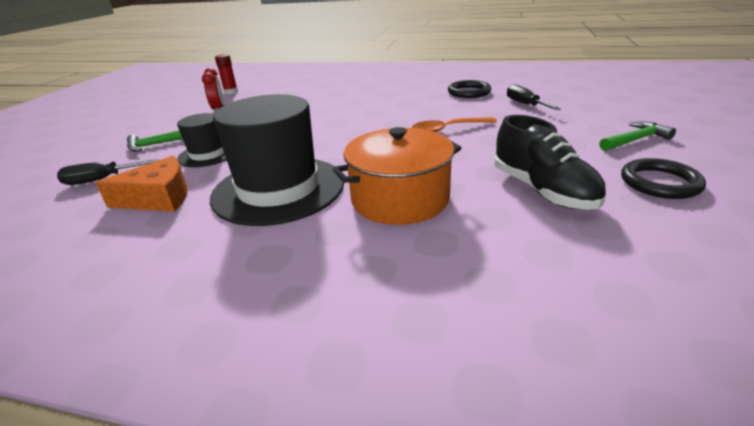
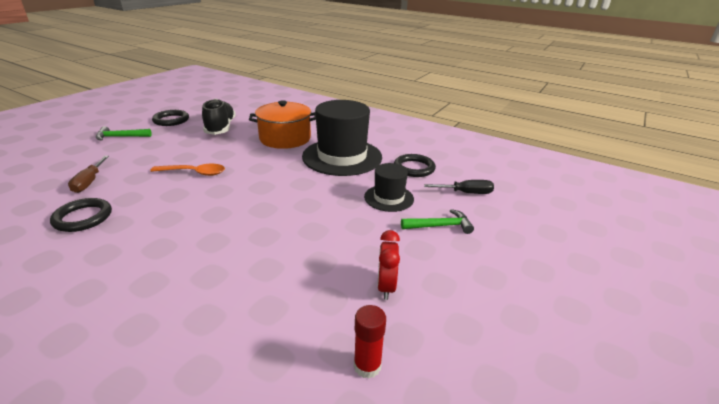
camera: 165 degrees left, 0 degrees up
orange cheese [95,156,188,212] -> black ring [394,154,436,177]
black screwdriver [507,84,561,110] -> brown screwdriver [68,156,109,193]

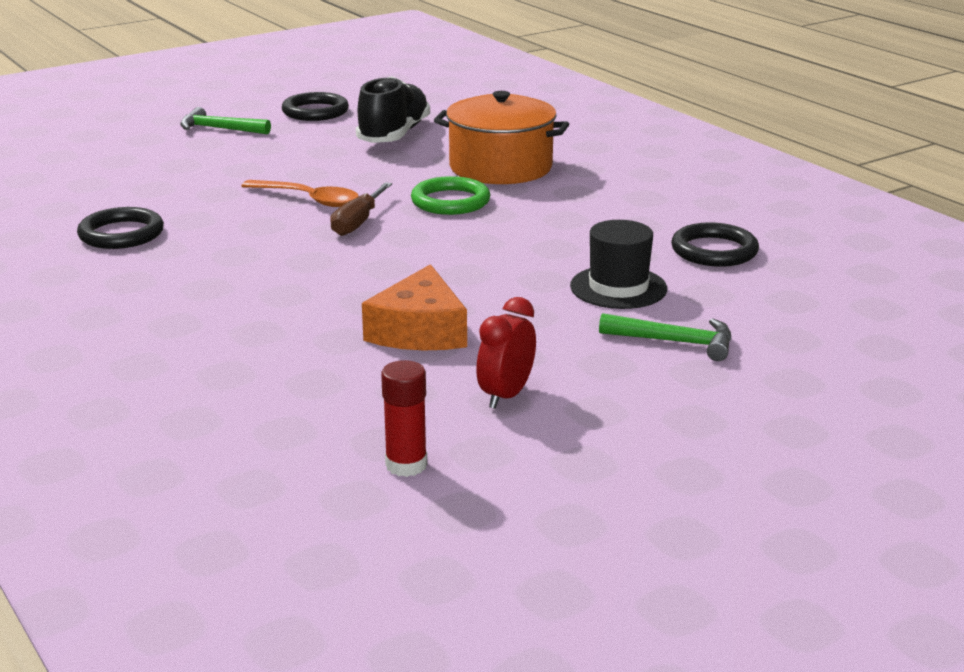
camera: 25 degrees right, 5 degrees down
brown screwdriver [68,156,109,193] -> brown screwdriver moved to [330,182,392,236]
black hat [302,100,382,176] -> none
black screwdriver [424,180,494,194] -> none
none -> orange cheese [362,264,467,350]
none -> green ring [411,176,490,215]

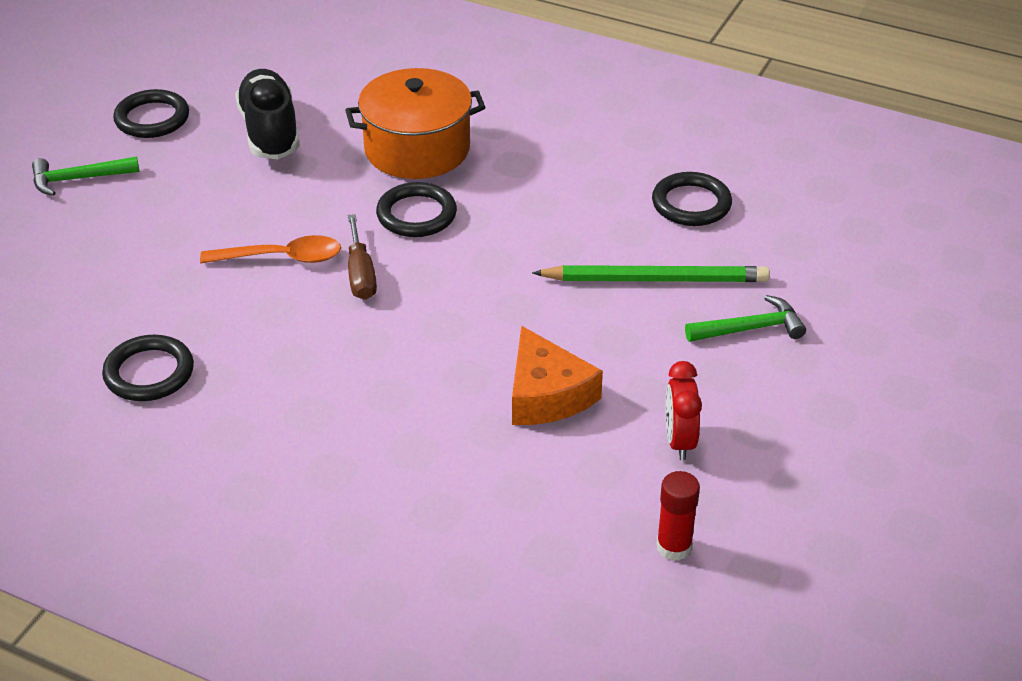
camera: 30 degrees left, 15 degrees up
green ring [411,176,490,215] -> black ring [376,182,457,237]
black hat [570,220,667,309] -> green pencil [532,265,770,282]

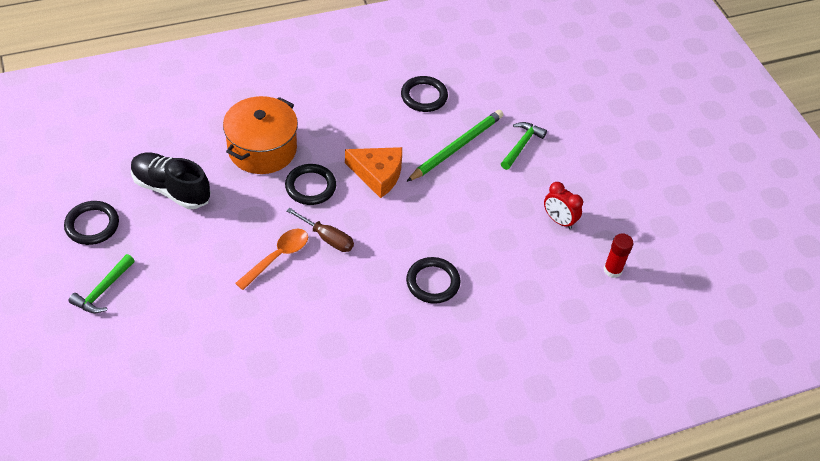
camera: 50 degrees left, 10 degrees up
black ring [102,335,194,401] -> black ring moved to [406,257,460,304]
orange cheese [512,326,603,425] -> orange cheese moved to [345,147,402,198]

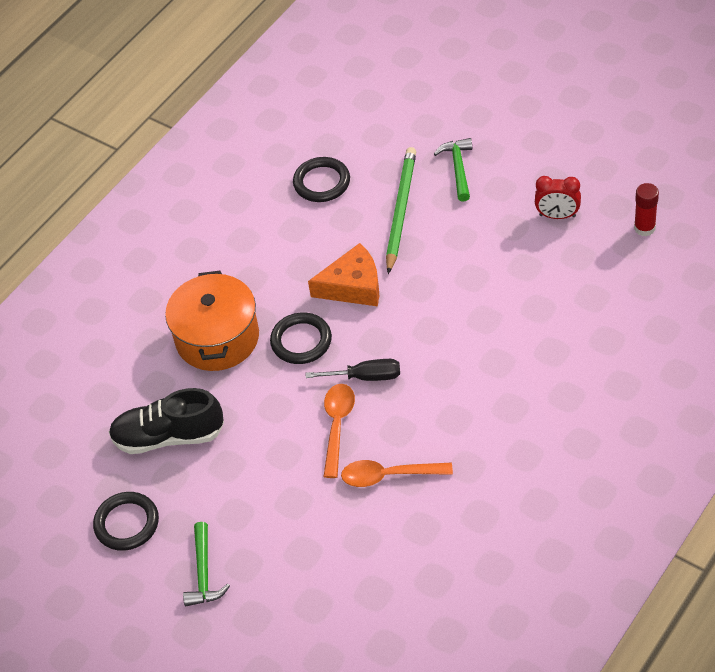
camera: 25 degrees left, 0 degrees up
brown screwdriver [287,208,354,252] -> black screwdriver [306,359,400,381]
black ring [406,257,460,304] -> none
none -> orange spoon [341,460,453,487]

